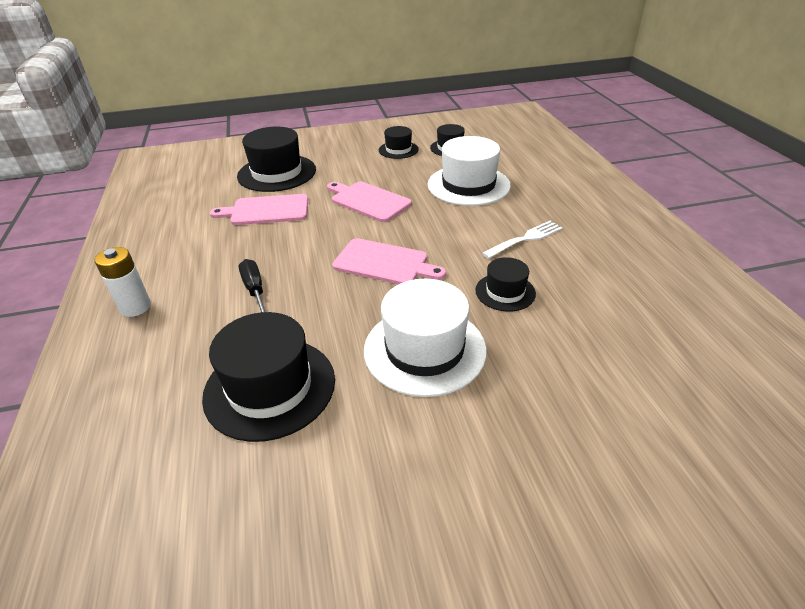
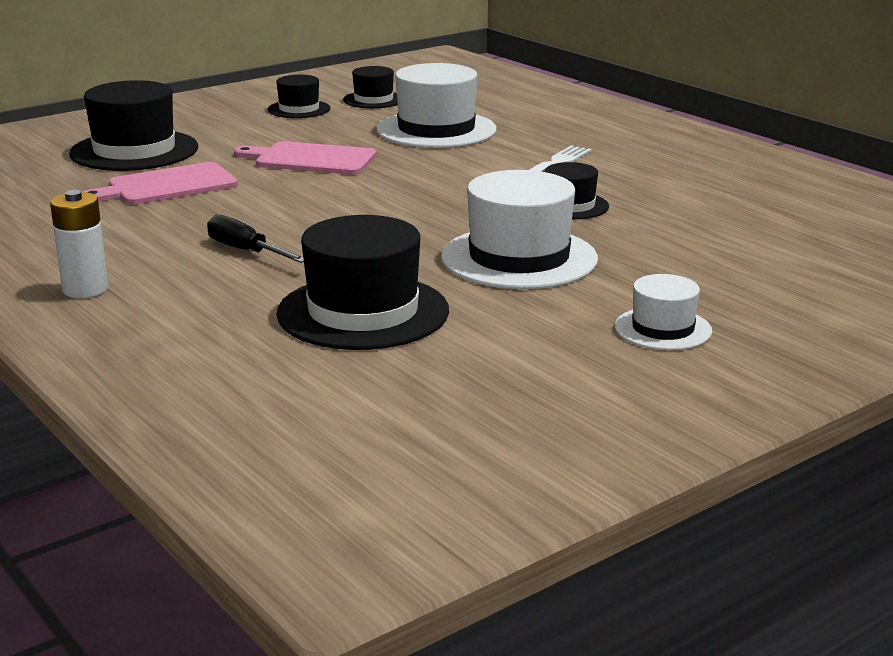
camera: 25 degrees left, 15 degrees down
pink cutting board [332,238,446,284] -> none
none -> white hat [615,274,712,350]

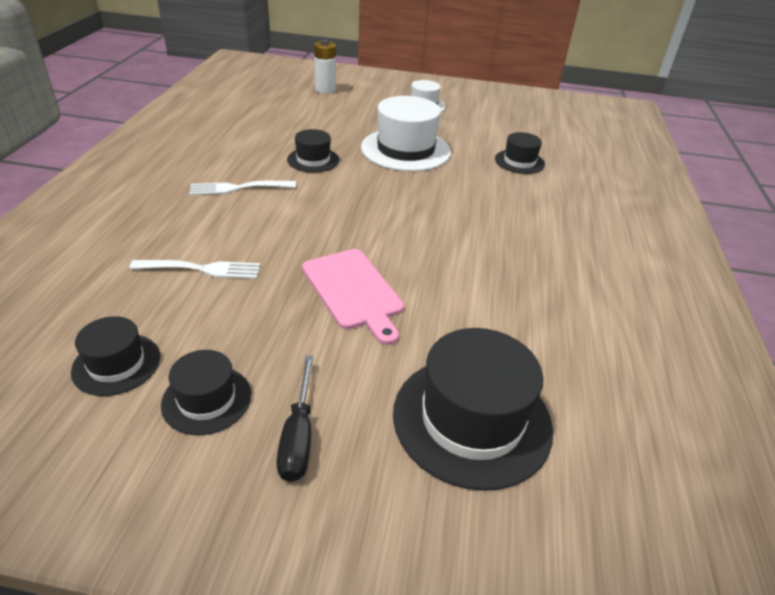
camera: 135 degrees left, 15 degrees up
white battery [50,190,109,298] -> white battery moved to [314,39,336,94]
pink cutting board [83,162,238,204] -> none
black screwdriver [207,214,304,263] -> black screwdriver moved to [277,355,314,482]
black hat [276,215,449,350] -> black hat [495,132,545,174], size x0.55
white hat [376,63,497,148] -> white fork [130,260,260,279]

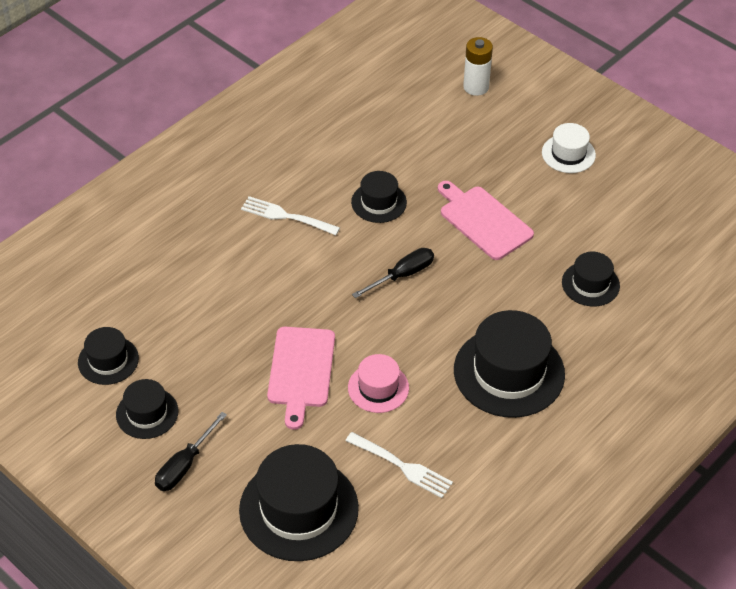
camera: 35 degrees right, 10 degrees up
white fork [130,260,260,279] -> white fork moved to [345,432,453,498]
white hat [361,96,451,172] -> pink cutting board [438,181,534,260]
none -> pink hat [348,354,409,413]
none -> black screwdriver [352,248,434,298]
none -> black hat [454,310,565,418]

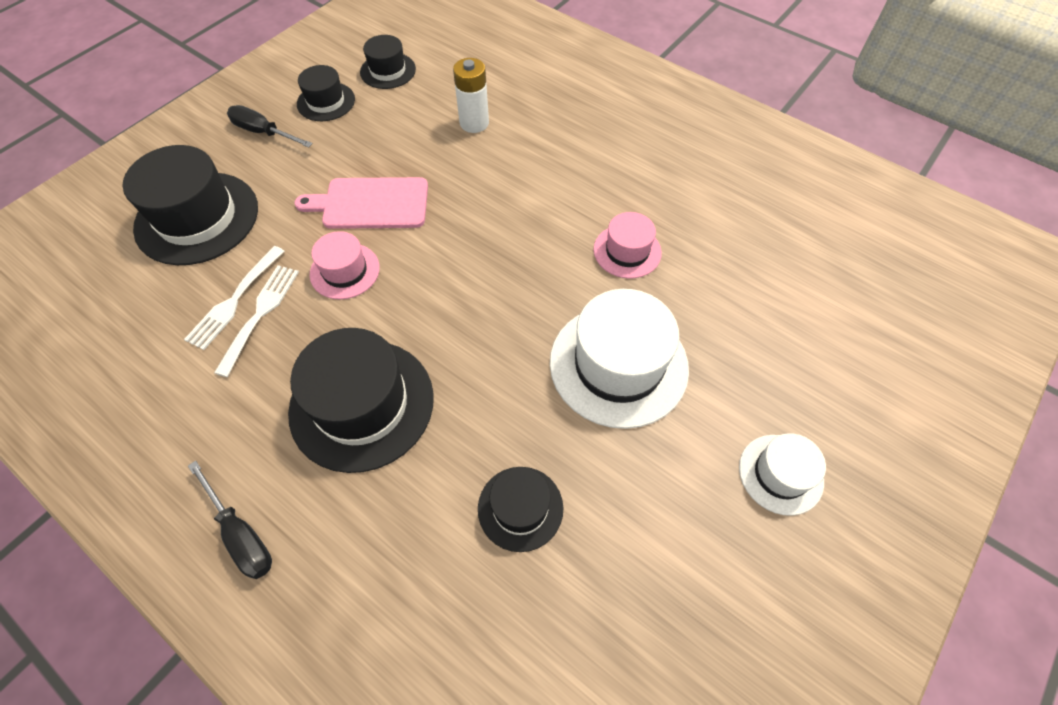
camera: 85 degrees right, 10 degrees up
white fork [241,196,340,235] -> white fork moved to [214,265,299,377]
black hat [351,171,407,223] -> pink hat [593,212,662,279]
black screwdriver [352,248,434,298] -> black screwdriver moved to [188,461,272,579]
pink cutting board [438,181,534,260] -> white hat [550,289,689,429]
white battery [463,37,493,96] -> white battery moved to [453,58,489,133]

